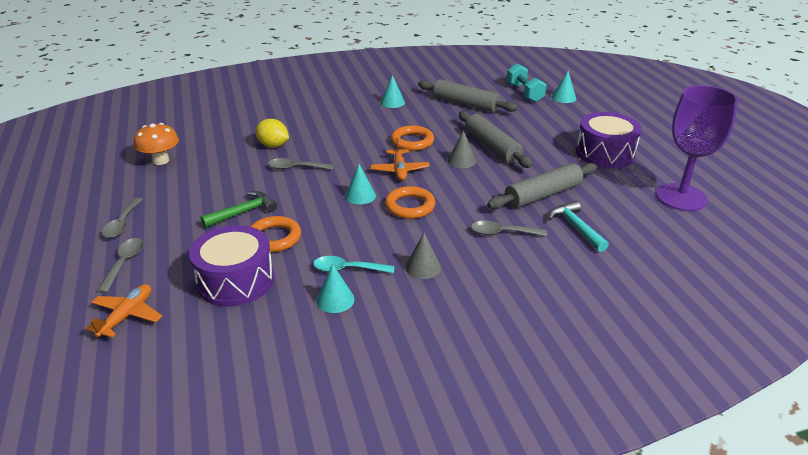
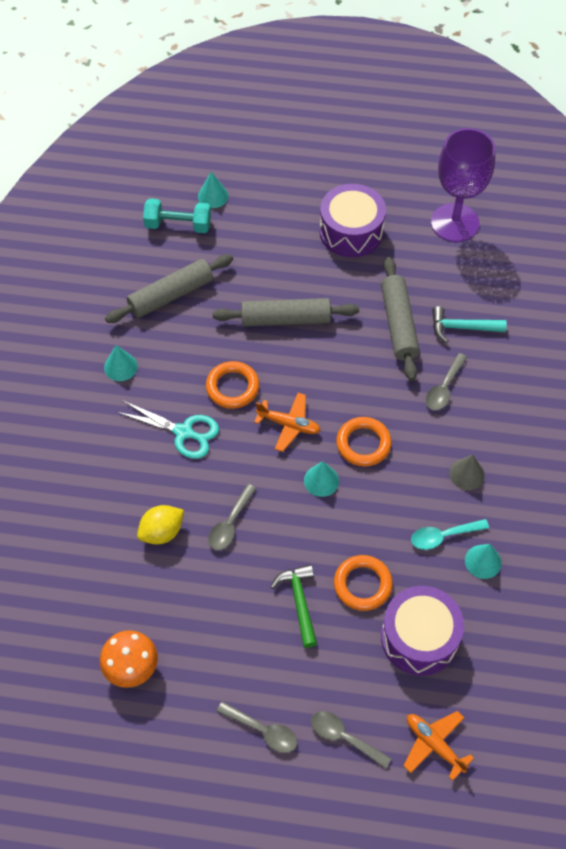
camera: 65 degrees left, 25 degrees up
turquoise spoon [313,256,395,273] -> turquoise spoon turned 45 degrees clockwise [411,519,489,550]
grey cone [448,130,476,168] -> none
none -> turquoise scissors [117,401,219,459]

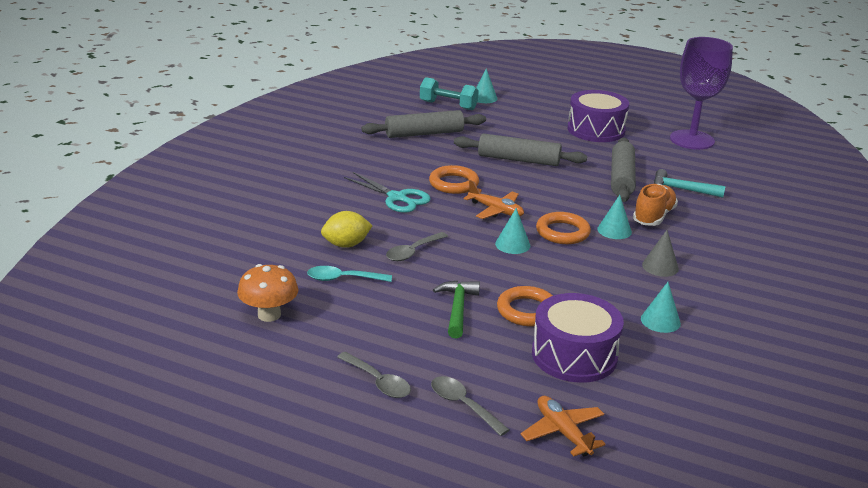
camera: 15 degrees right, 30 degrees down
turquoise cone [104,345,138,381] -> turquoise cone moved to [597,195,632,239]
turquoise spoon [411,519,489,550] -> turquoise spoon moved to [307,266,392,282]
grey spoon [426,353,467,410] -> orange shoe [633,184,678,226]

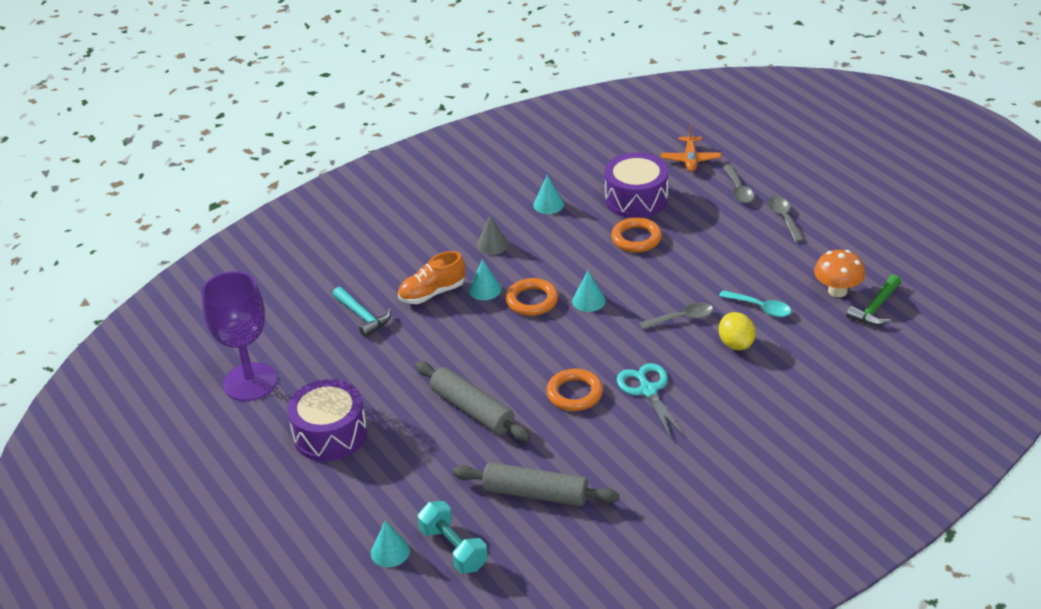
camera: 145 degrees left, 10 degrees up
yellow lemon [321,211,373,248] -> yellow lemon turned 60 degrees clockwise [719,312,755,350]
green hammer [433,281,480,338] -> green hammer moved to [846,275,901,326]
orange plane [464,180,524,219] -> none
grey rolling pin [611,138,636,202] -> none

